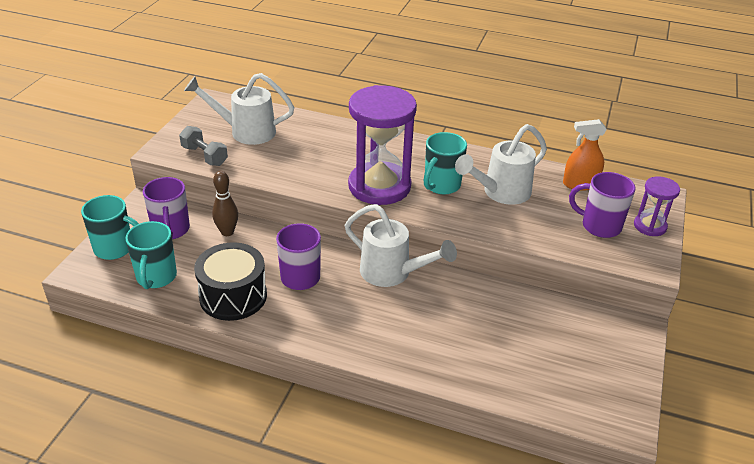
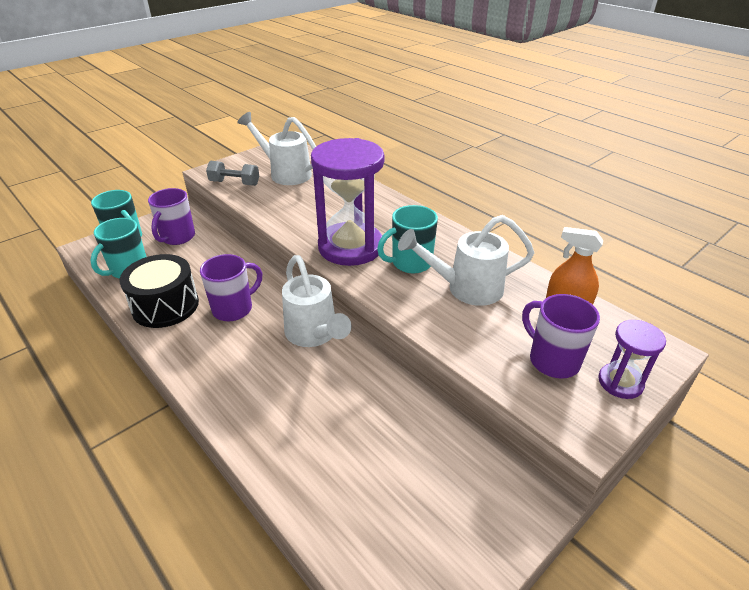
camera: 30 degrees right, 0 degrees up
grey dumbbell [179,126,228,166] -> grey dumbbell turned 60 degrees counterclockwise [206,161,259,186]
brown bowling pin [212,171,238,236] -> none

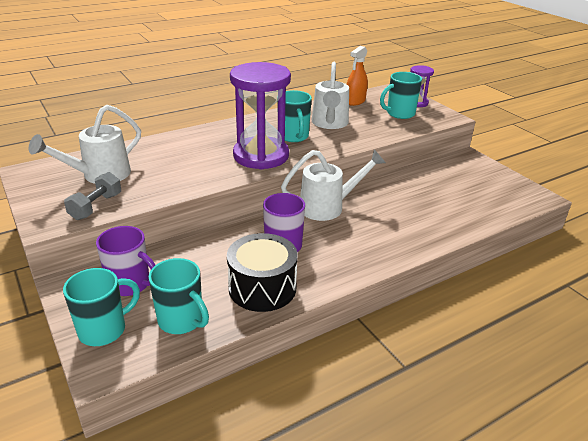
camera: 80 degrees left, 5 degrees down
purple mug [522,294,600,379] -> turquoise mug [380,72,422,119]

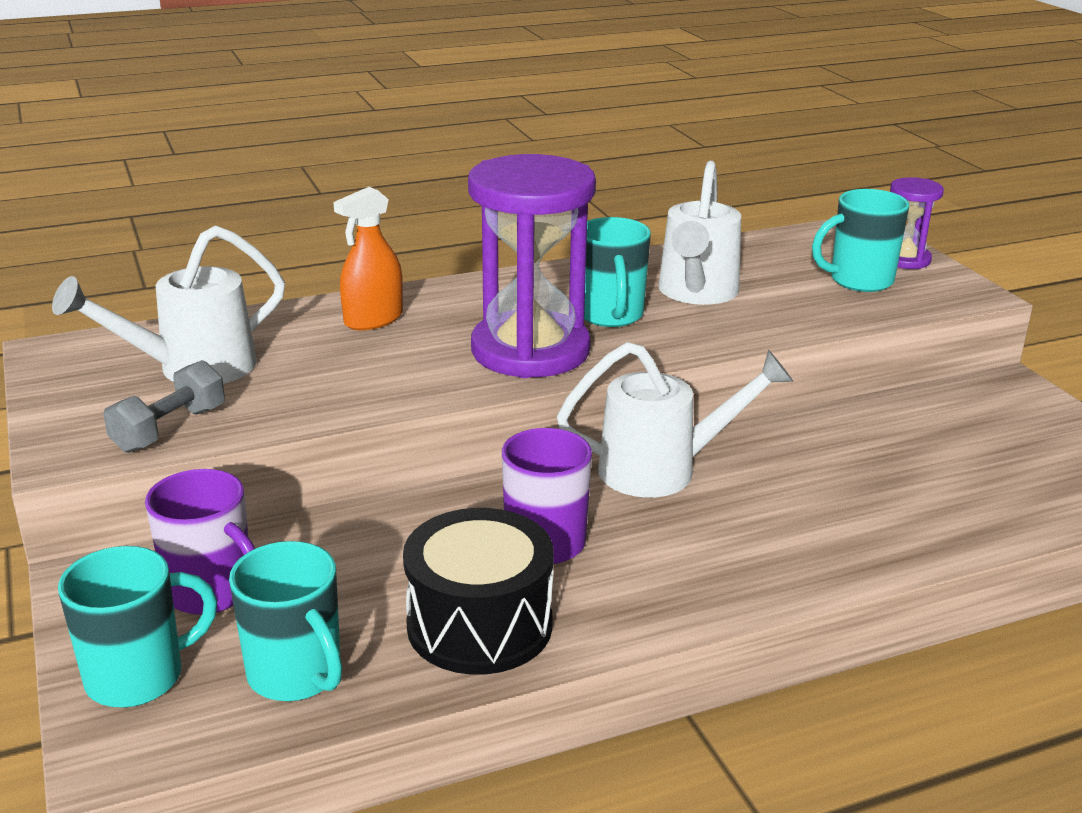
camera: 10 degrees right, 5 degrees down
orange spray bottle [347,46,368,106] -> orange spray bottle moved to [333,187,403,330]

